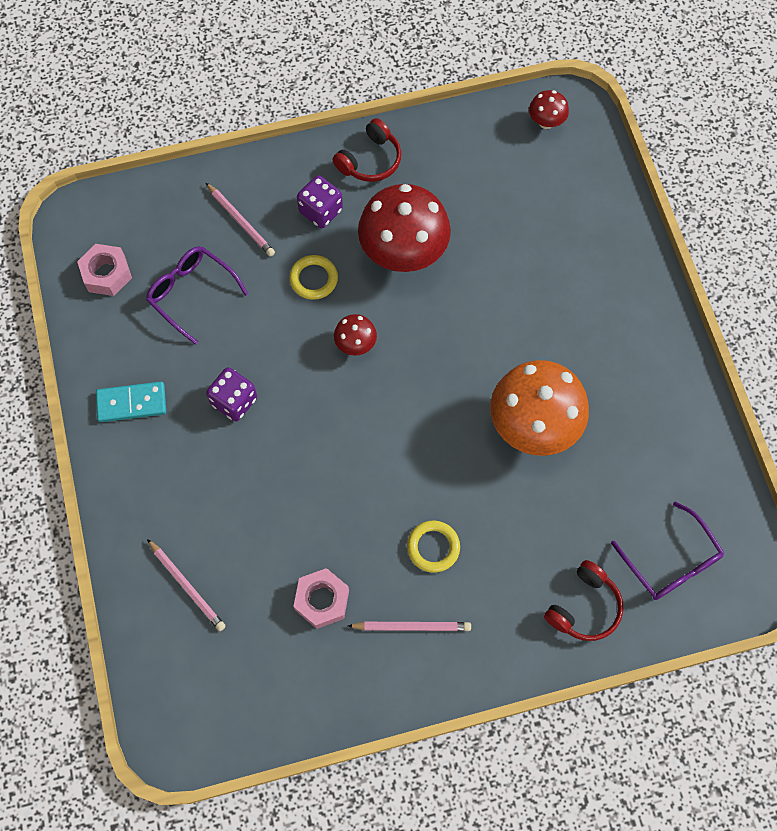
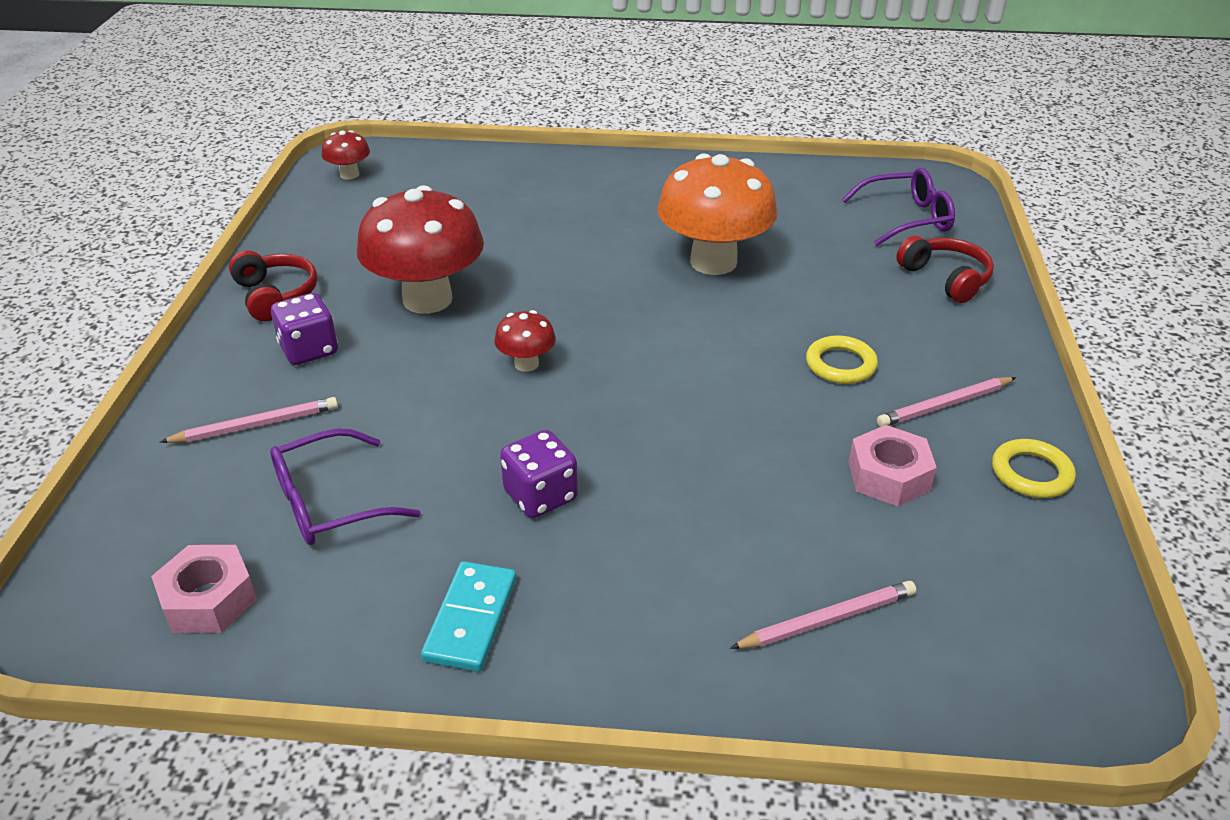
camera: 70 degrees left, 30 degrees down
yellow ring [289,255,338,300] -> yellow ring moved to [992,439,1076,498]
pink pencil [348,622,471,631] -> pink pencil turned 135 degrees counterclockwise [877,377,1016,427]

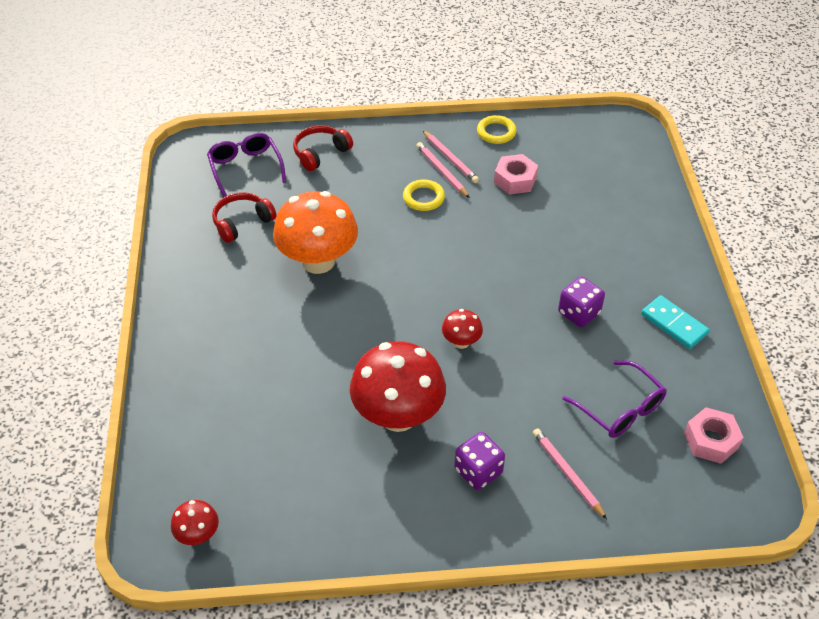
camera: 100 degrees left, 10 degrees up
red headphones [229,250,317,321] -> red headphones moved to [212,193,276,243]
turquoise domino [421,561,517,672] -> turquoise domino turned 45 degrees clockwise [641,295,710,349]
pink pencil [730,581,916,649] -> pink pencil moved to [416,142,470,198]

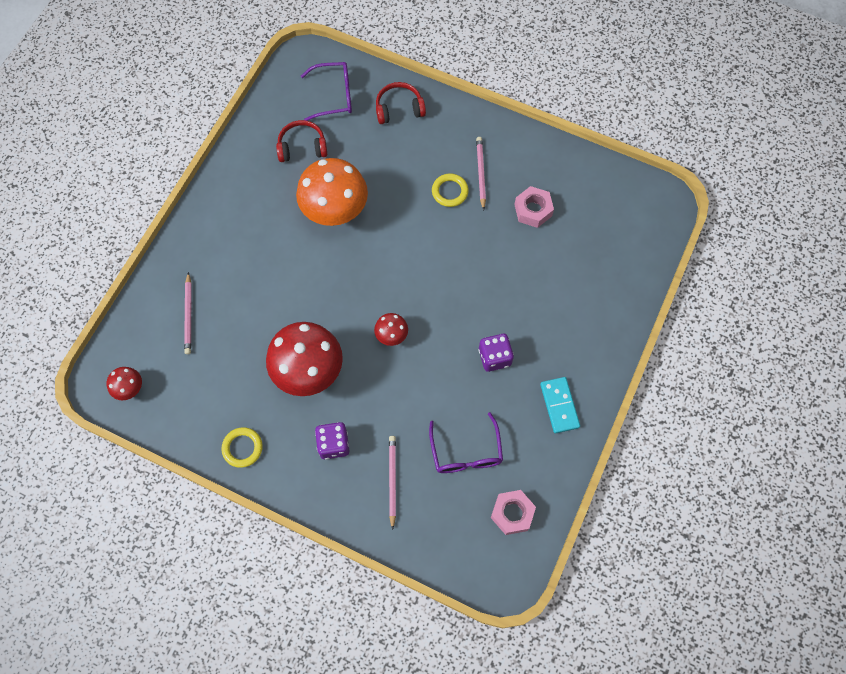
camera: 30 degrees right, 20 degrees up
purple glasses [207,133,286,197] -> purple glasses turned 75 degrees clockwise [301,62,352,121]
pink pencil [423,130,479,183] -> pink pencil moved to [184,272,192,354]
yellow ring [477,115,517,144] -> yellow ring moved to [221,427,263,468]

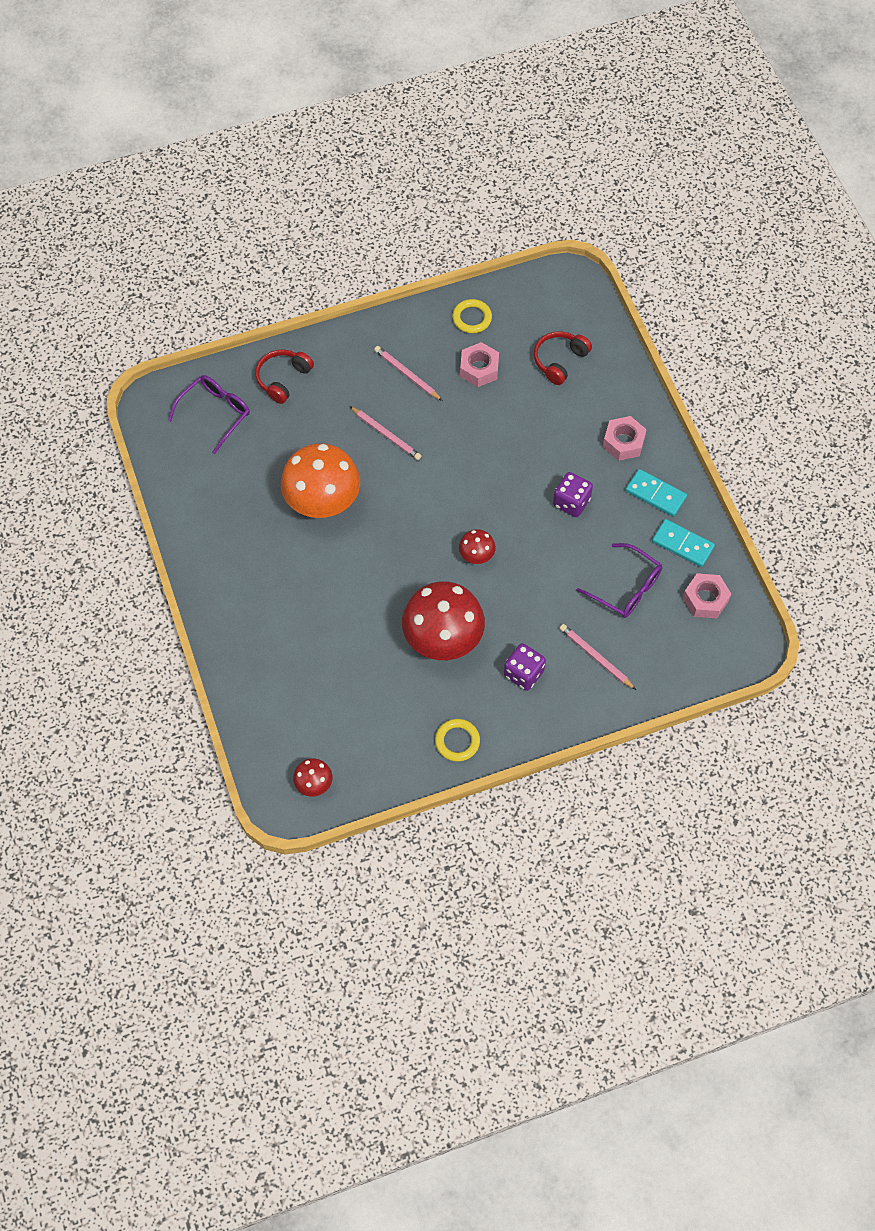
camera: 45 degrees left, 5 degrees down
pink pencil [184,272,192,354] -> pink pencil moved to [349,406,421,460]
red headphones [276,120,327,162] -> red headphones moved to [534,331,592,385]
yellow ring [432,173,469,207] -> yellow ring moved to [452,299,492,333]
none -> pink nut [603,416,647,461]
none -> turquoise domino [652,519,715,567]

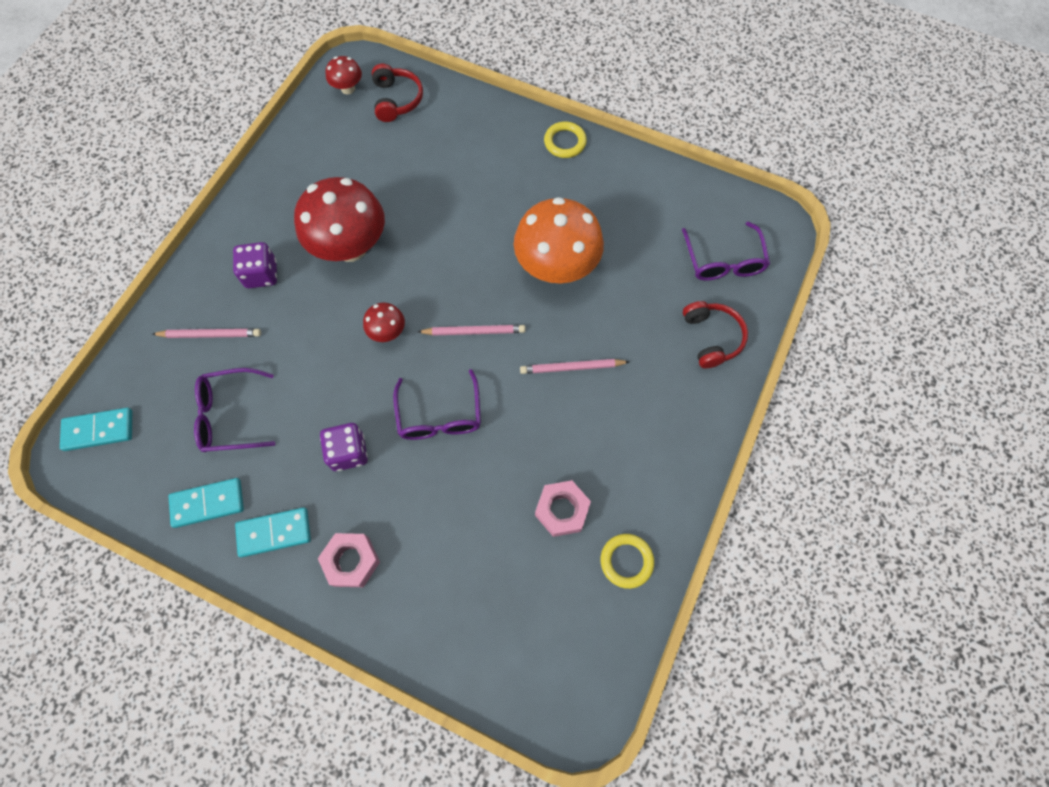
camera: 135 degrees right, 5 degrees up
pink pencil [374,346,443,401] -> pink pencil moved to [418,325,525,336]
yellow ring [435,719,480,761] -> yellow ring moved to [544,122,587,158]
red headphones [534,331,592,385] -> red headphones moved to [372,64,423,122]
pink nut [683,573,731,618] -> none
none -> turquoise domino [60,408,132,451]
none -> purple glasses [393,369,481,440]

